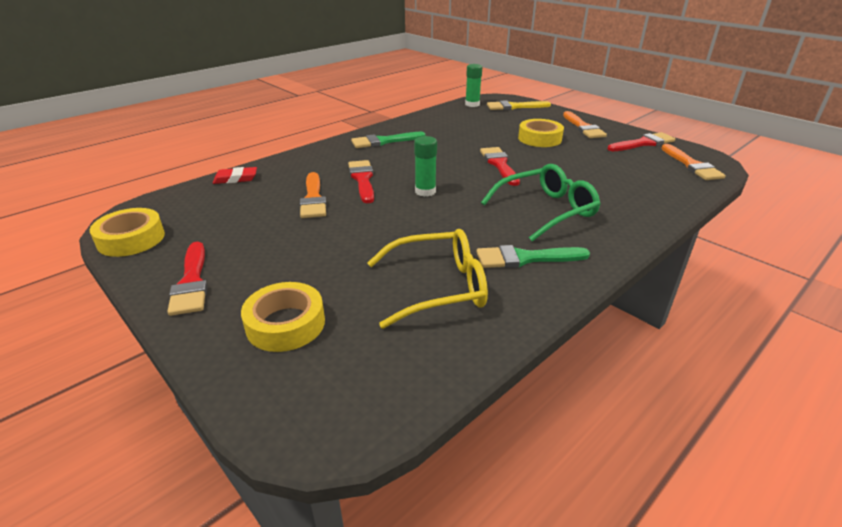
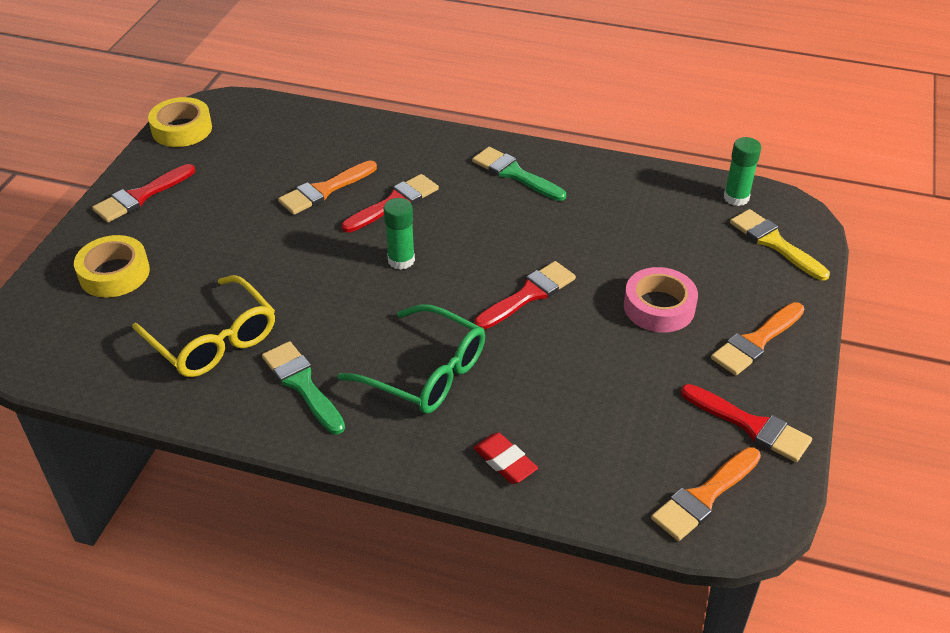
camera: 60 degrees right, 10 degrees up
red eraser [213,167,257,184] -> red eraser moved to [473,433,538,484]
yellow tape [518,119,564,147] -> pink tape [624,267,698,333]

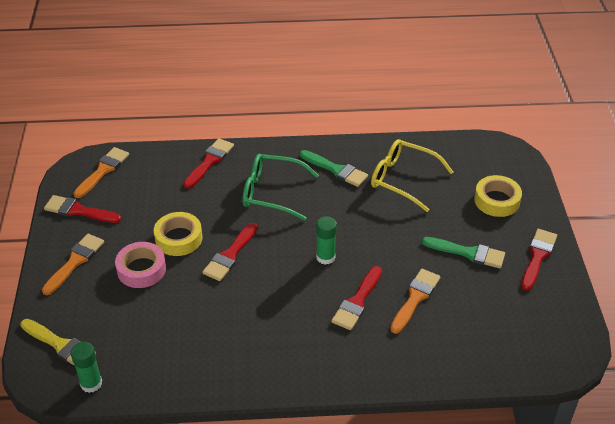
camera: 160 degrees right, 0 degrees up
yellow tape [148,97,212,147] -> yellow tape moved to [154,212,202,256]
green brush [472,147,566,201] -> green brush moved to [422,237,505,268]
red eraser [473,433,538,484] -> red brush [183,138,234,189]

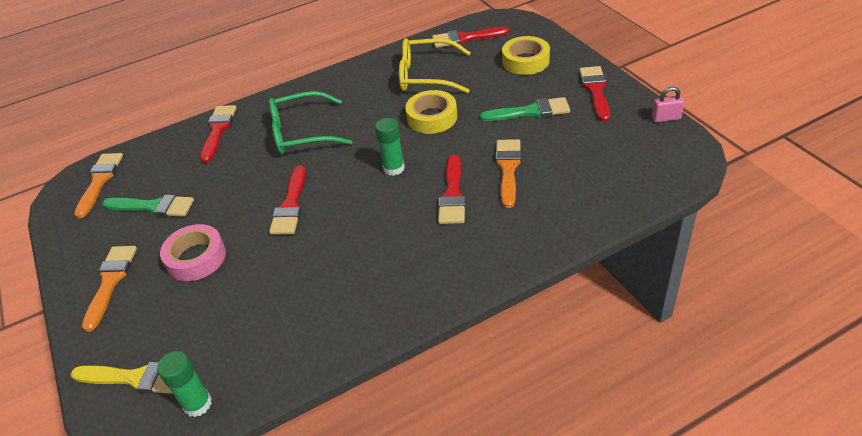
camera: 20 degrees left, 0 degrees up
red brush [44,195,121,223] -> red brush moved to [432,27,509,48]
yellow tape [154,212,202,256] -> yellow tape moved to [405,90,457,134]
green brush [300,150,368,187] -> green brush moved to [102,195,194,217]
none -> pink padlock [652,87,684,122]

